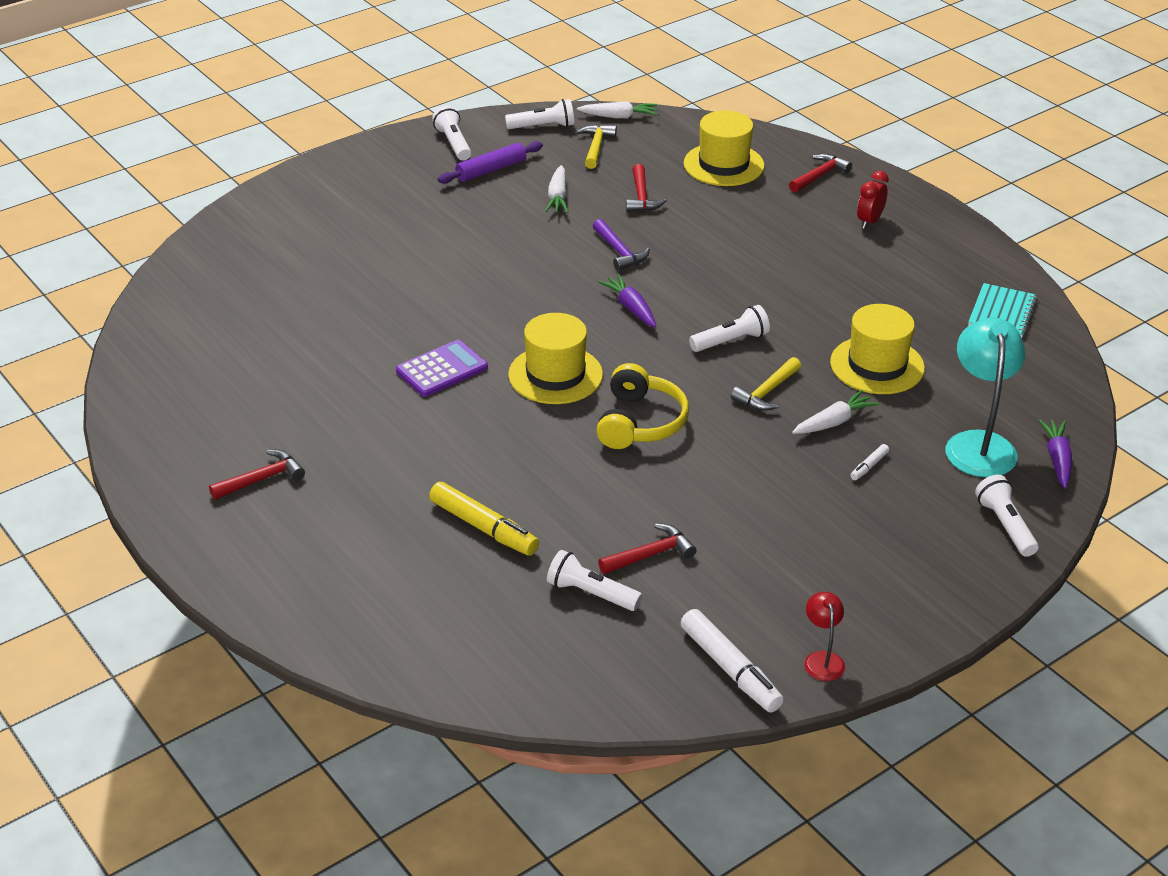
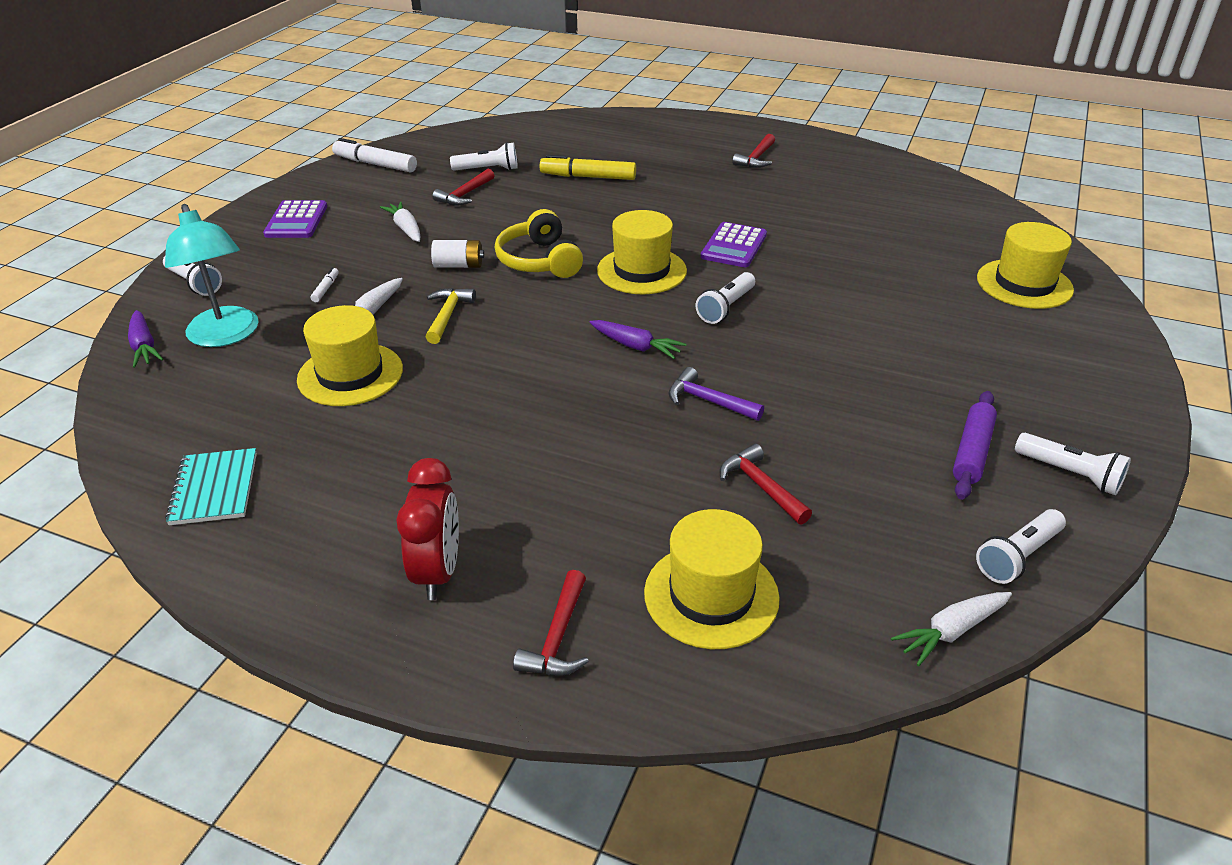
camera: 150 degrees right, 0 degrees up
white carrot [545,165,568,213] -> white carrot moved to [380,201,420,242]
yellow hammer [577,124,617,169] -> none
white flashlight [689,305,770,352] -> white flashlight moved to [696,272,755,324]
red lamp [804,592,845,681] -> none
red clock [857,171,889,229] -> red clock [396,458,459,600], size x1.51
none -> purple calculator [263,200,327,238]
none -> white battery [431,240,484,268]
none -> yellow hat [977,222,1074,309]

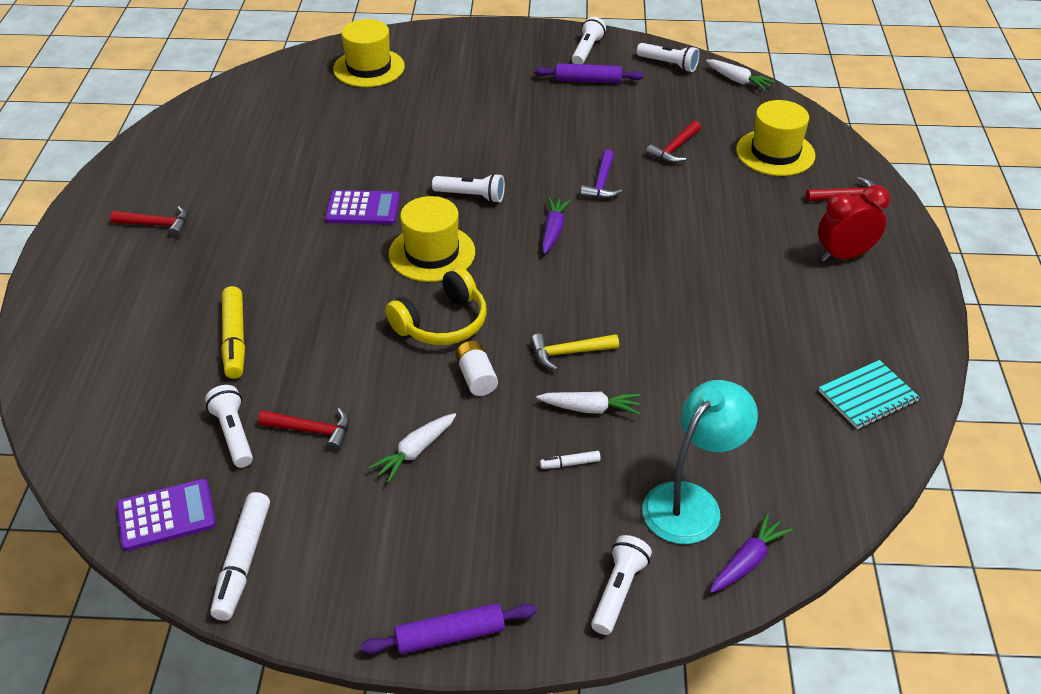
camera: 110 degrees left, 5 degrees up
purple calculator [263,200,327,238] -> purple calculator moved to [117,479,216,551]
yellow hat [297,305,403,406] -> none
none -> purple rolling pin [360,603,537,654]

